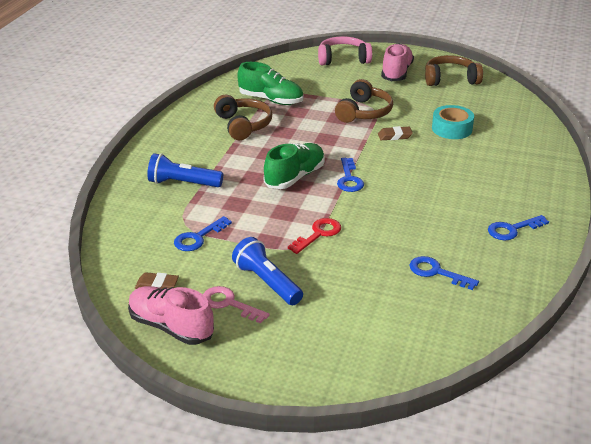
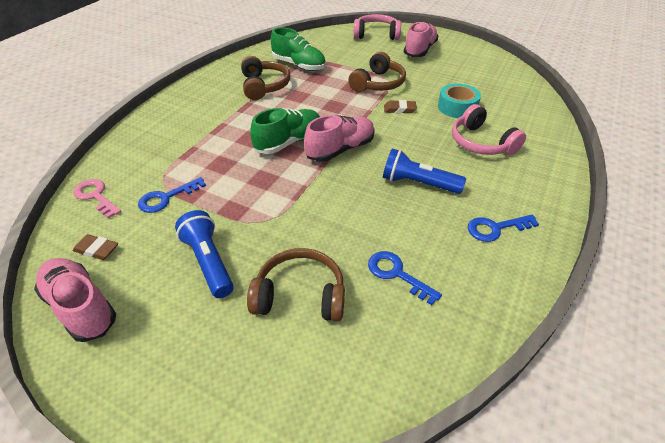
camera: 10 degrees right, 10 degrees up
blue flashlight [147,153,223,187] -> blue flashlight moved to [383,149,466,194]
pink key [203,286,270,324] -> pink key moved to [73,179,121,219]
red key [288,218,341,254] -> none
blue key [337,158,364,192] -> pink shoe [304,115,375,162]
brown headphones [425,55,483,86] -> brown headphones moved to [247,248,345,322]
none -> pink headphones [452,104,526,155]

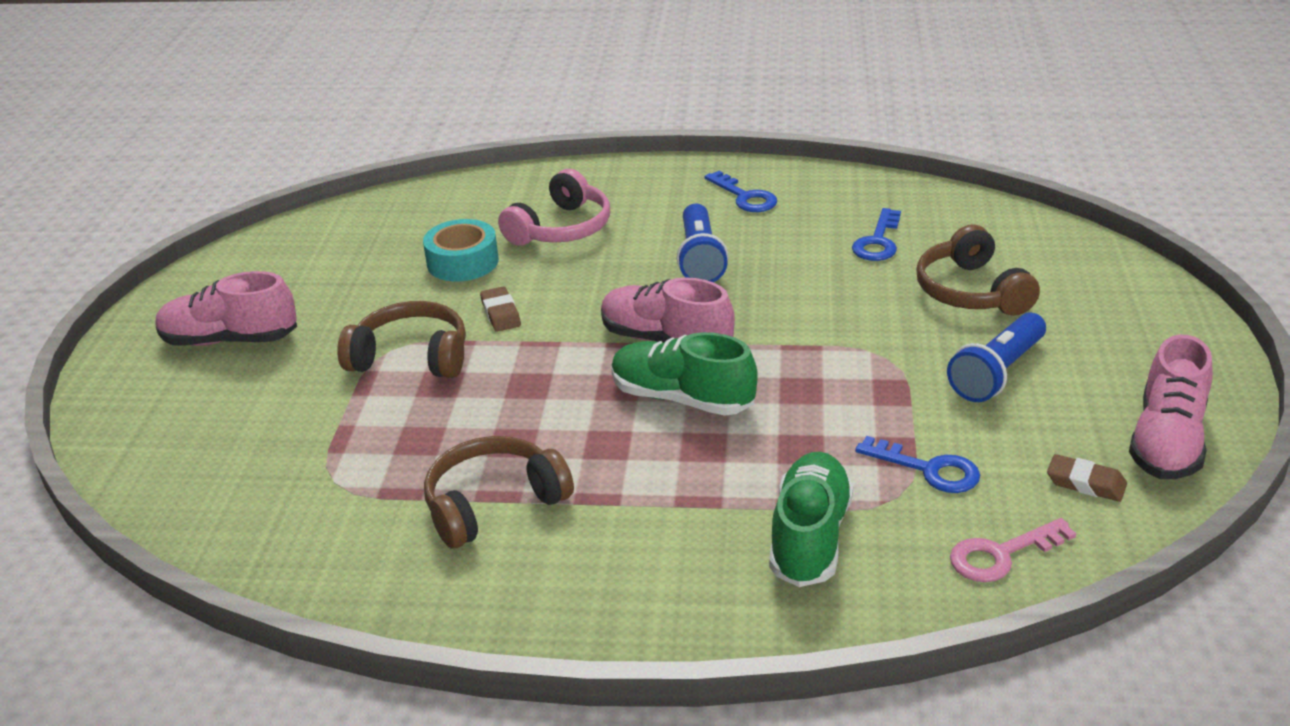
camera: 110 degrees left, 10 degrees down
pink key [73,179,121,219] -> pink key turned 45 degrees clockwise [950,518,1076,582]
brown eraser [73,234,118,260] -> brown eraser turned 60 degrees counterclockwise [1047,454,1127,502]
green shoe [271,27,326,71] -> green shoe moved to [769,452,853,587]
pink headphones [354,14,401,40] -> none

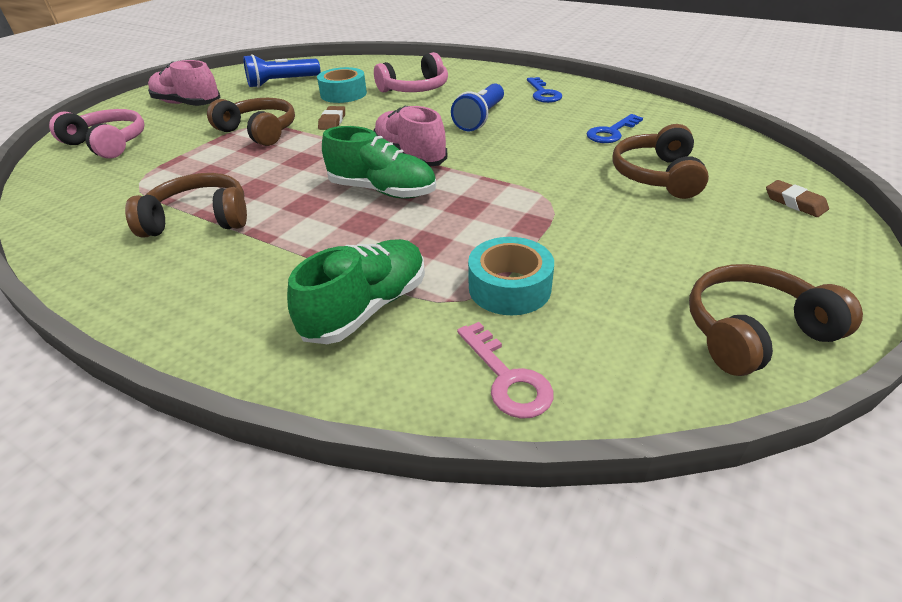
camera: 25 degrees right, 5 degrees up
green shoe [611,332,758,416] -> green shoe turned 150 degrees clockwise [322,126,436,198]
blue key [855,436,980,493] -> turquoise tape [468,237,554,315]
blue flashlight [947,312,1046,402] -> blue flashlight moved to [243,54,320,88]
pink key [950,518,1076,582] -> pink key turned 120 degrees counterclockwise [457,322,554,419]
brown eraser [1047,454,1127,502] -> brown eraser moved to [766,180,829,217]
pink shoe [1129,334,1213,479] -> brown headphones [689,264,863,376]
none -> pink headphones [49,109,145,159]

